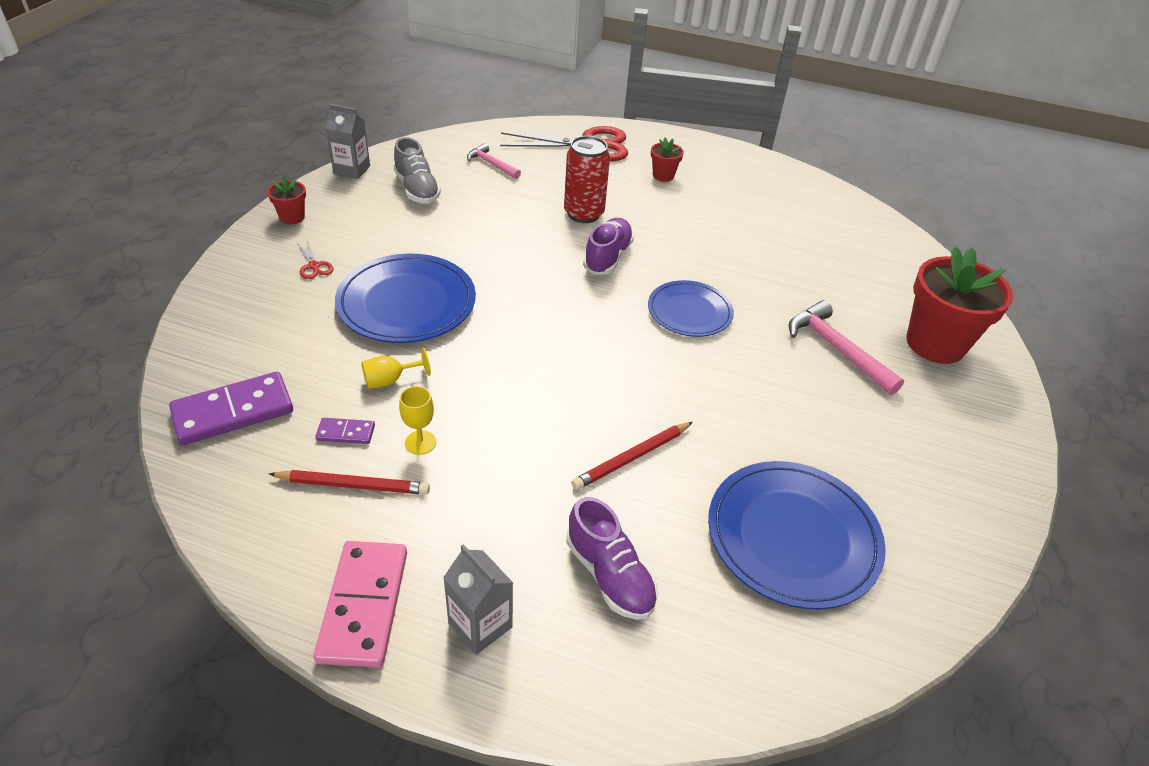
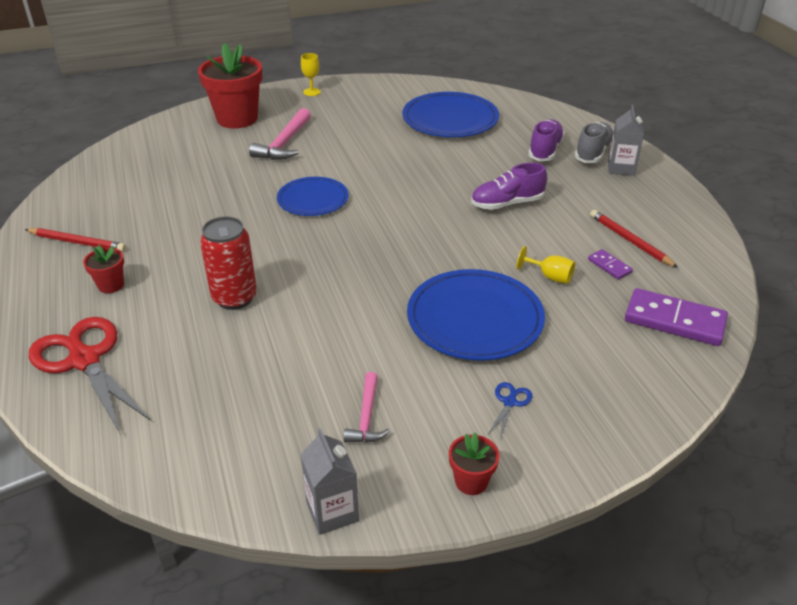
camera: 125 degrees left, 5 degrees down
red scissors [297,240,334,279] -> blue scissors [487,382,533,439]
pink domino [314,541,407,668] -> none
grey shoe [394,137,441,204] -> grey shoe moved to [575,122,613,163]
yellow goblet [399,386,436,455] -> yellow goblet moved to [301,53,321,96]
pink hammer [467,143,521,179] -> pink hammer moved to [344,372,390,443]
red pencil [571,422,693,490] -> red pencil moved to [25,228,126,252]
purple shoe [583,218,634,275] -> purple shoe moved to [471,163,547,210]

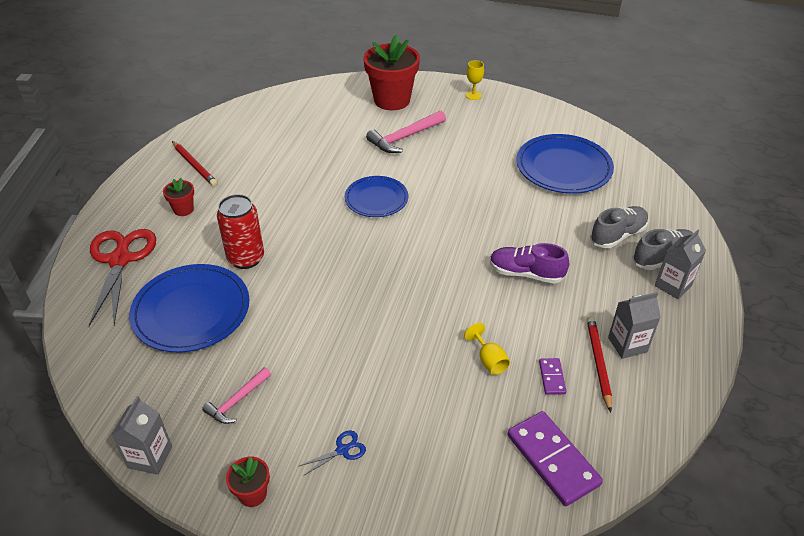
camera: 35 degrees right, 5 degrees up
blue plate [407,269,545,361] -> blue plate moved to [129,264,249,353]
purple shoe [528,119,565,161] -> grey shoe [590,206,649,248]
none -> grey carton [608,292,661,359]

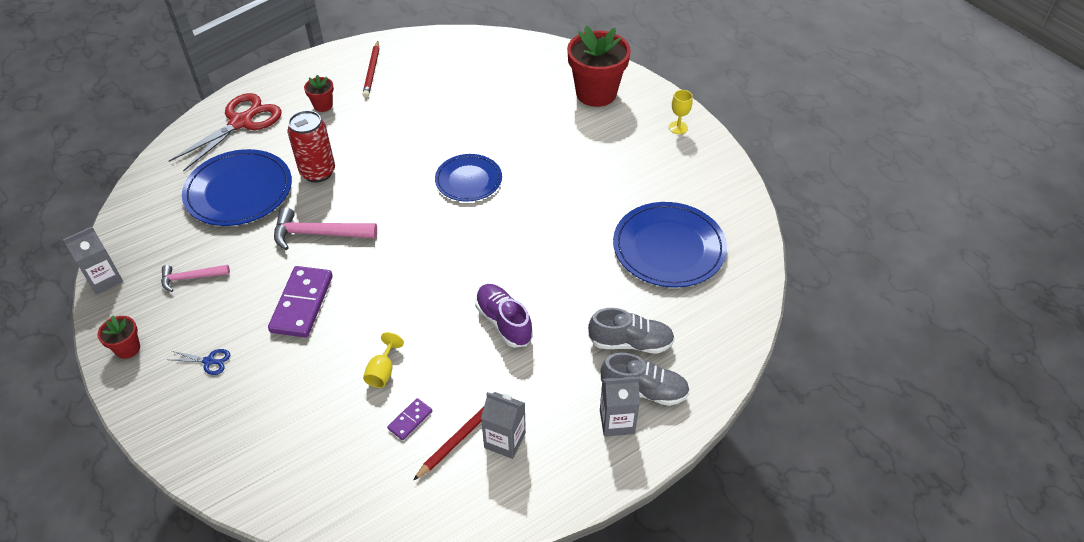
camera: 40 degrees right, 5 degrees up
pink hammer [366,111,446,153] -> pink hammer moved to [274,207,377,250]
purple domino [507,411,603,506] -> purple domino moved to [268,266,333,338]

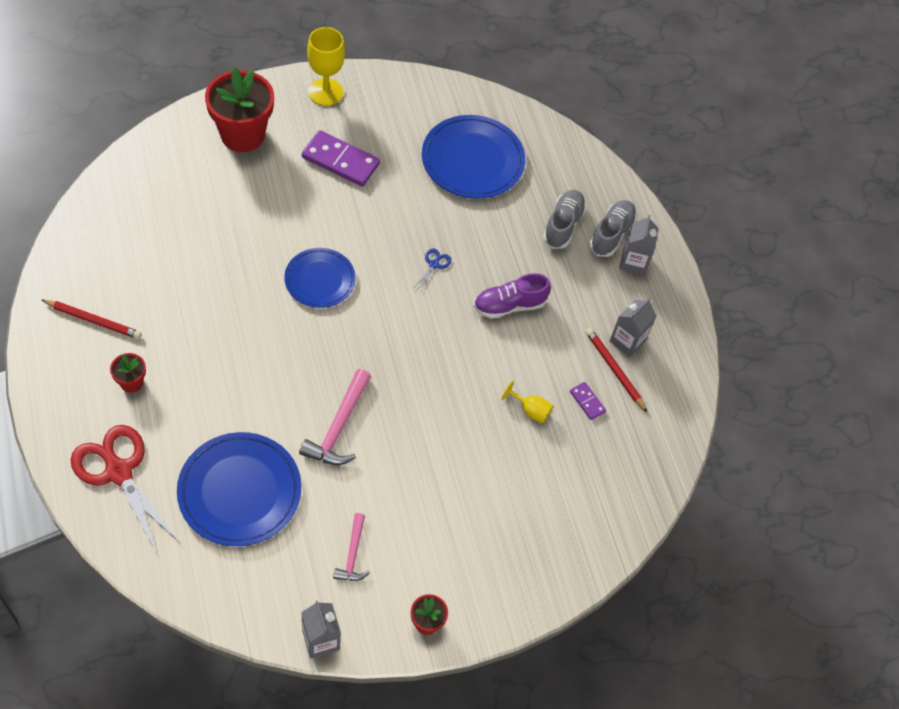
camera: 80 degrees left, 10 degrees up
blue scissors [168,349,230,375] -> blue scissors moved to [414,248,451,292]
purple domino [268,266,333,338] -> purple domino moved to [302,130,380,187]
red can [287,110,335,182] -> none
yellow goblet [669,90,693,134] -> yellow goblet [307,27,345,106], size x1.80

